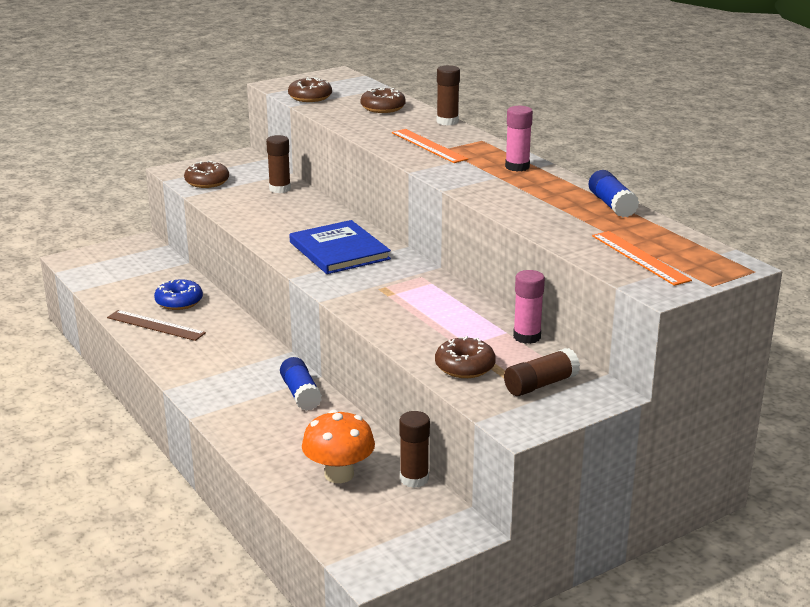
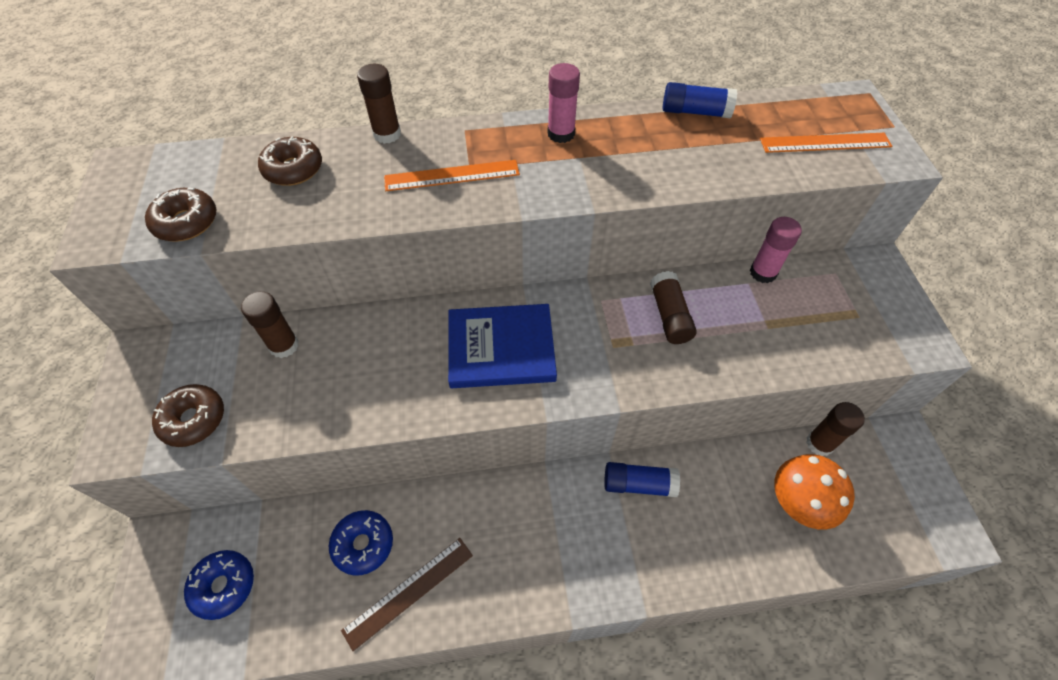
camera: 65 degrees left, 30 degrees up
brown donut [435,336,496,378] -> none
brown glue stick [504,348,580,396] -> brown glue stick moved to [650,271,697,344]
none -> blue donut [184,550,254,620]

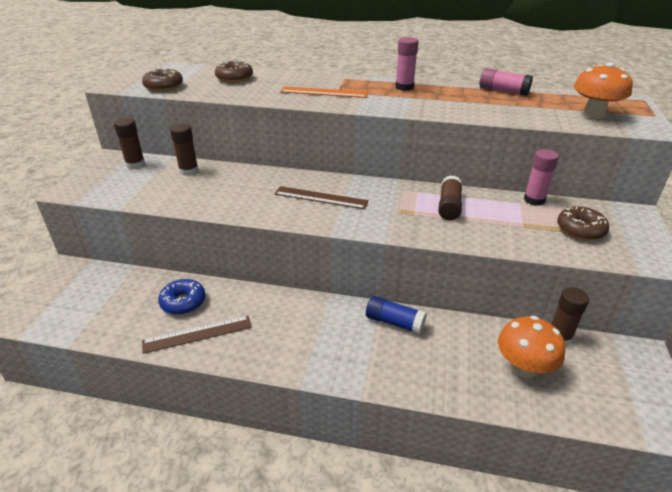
camera: 20 degrees right, 20 degrees down
brown donut [152,384,224,447] -> brown donut moved to [557,206,609,241]
blue donut [184,550,254,620] -> none
brown glue stick [357,64,401,144] -> brown glue stick moved to [114,118,145,169]
blue book [448,304,557,388] -> brown ruler [274,186,369,209]
blue glue stick [663,82,737,118] -> pink glue stick [480,68,533,96]
orange ruler [760,133,892,153] -> orange mushroom [574,62,633,119]

